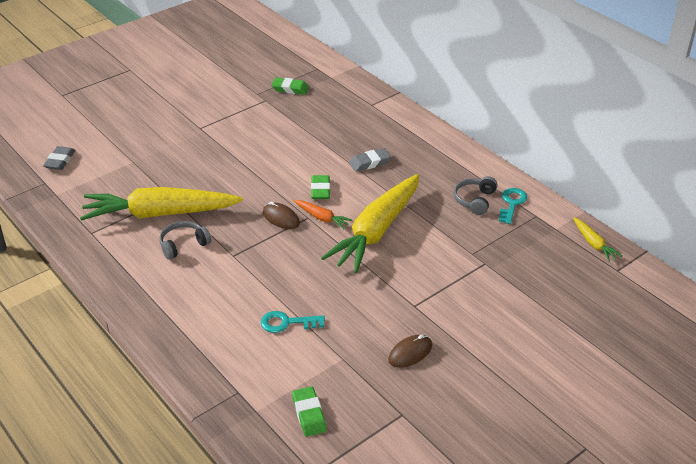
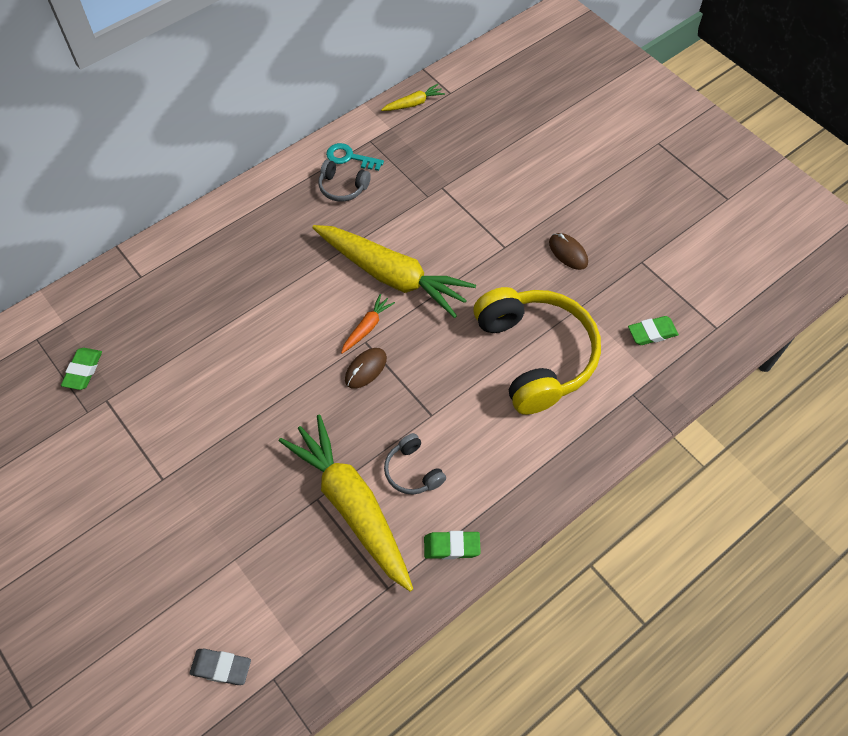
camera: 90 degrees left, 20 degrees up
yellow carrot [80,187,243,221] -> yellow carrot turned 150 degrees clockwise [279,415,413,592]
turquoise key [261,311,325,333] -> yellow headphones [473,287,601,415]
green eraser [311,175,330,199] -> green eraser moved to [424,531,481,559]
grey eraser [349,148,391,172] -> none

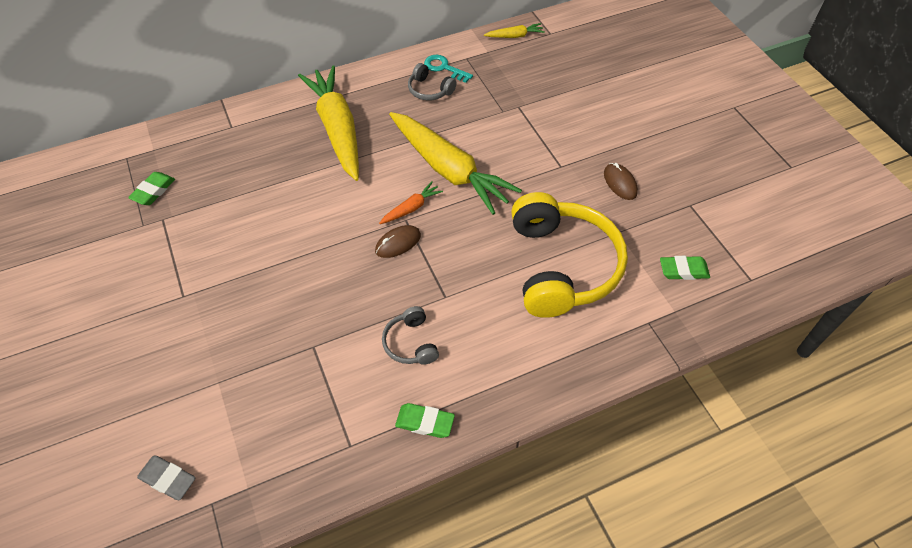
camera: 15 degrees right, 5 degrees down
yellow carrot [279,415,413,592] -> yellow carrot moved to [298,66,359,181]

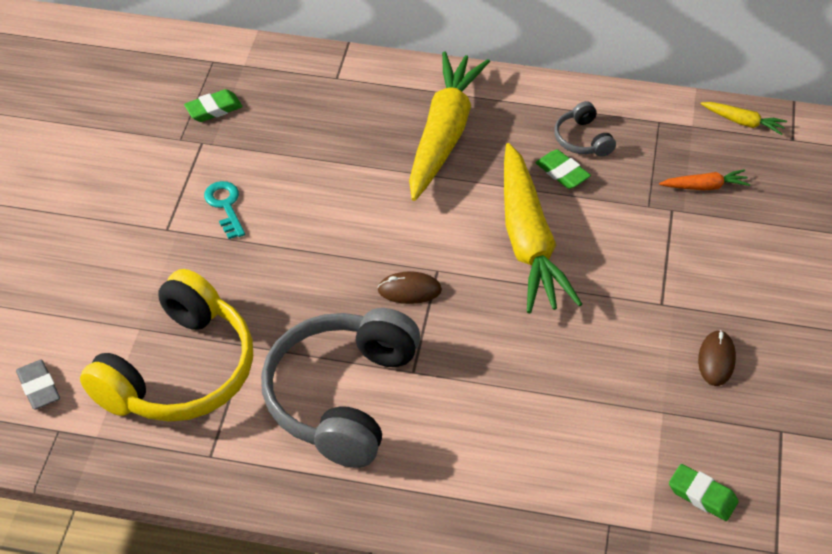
camera: 35 degrees right, 5 degrees down
orange carrot [379,182,443,224] -> orange carrot moved to [659,169,750,190]
grey headphones [382,306,439,365] -> grey headphones [261,308,420,468], size x2.29
green eraser [395,403,455,438] -> green eraser moved to [535,149,591,189]
turquoise key [424,55,473,83] -> turquoise key moved to [204,181,245,239]
yellow headphones [511,192,628,318] -> yellow headphones moved to [80,269,253,422]

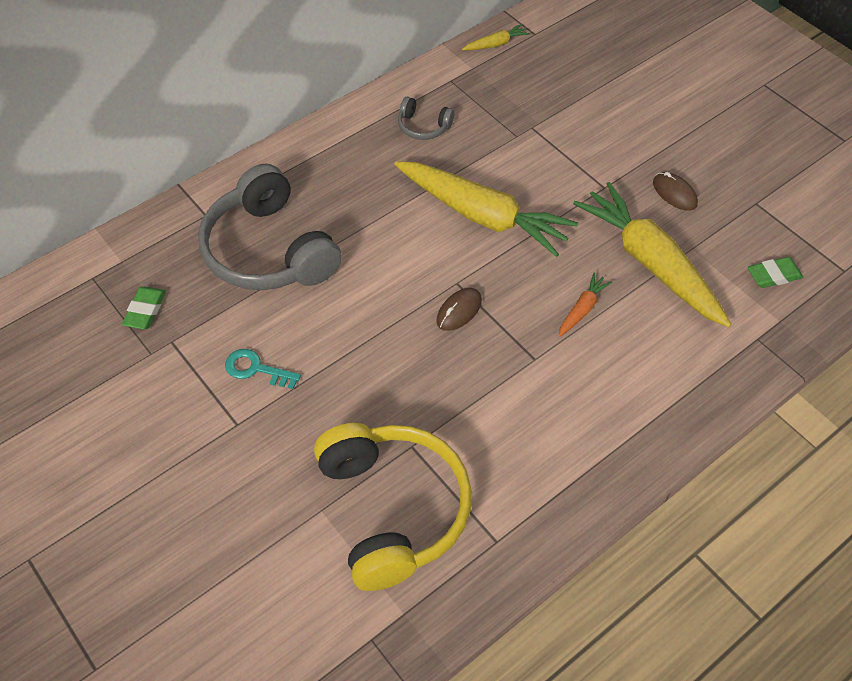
camera: 50 degrees left, 5 degrees up
grey eraser [16,360,60,410] -> none
grey headphones [261,308,420,468] -> grey headphones moved to [198,164,342,290]
yellow carrot [409,51,490,201] -> yellow carrot moved to [573,182,731,327]
green eraser [535,149,591,189] -> none
orange carrot [659,169,750,190] -> orange carrot moved to [559,272,612,337]

